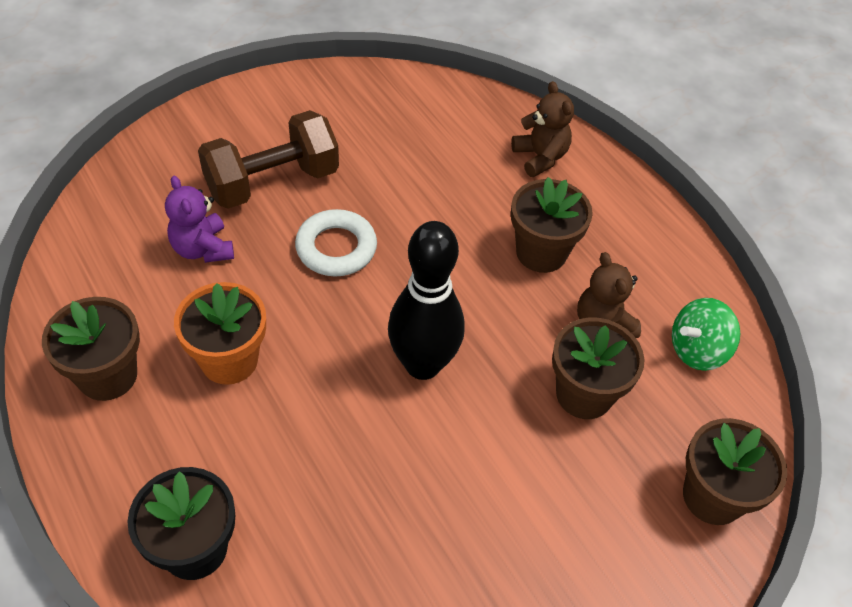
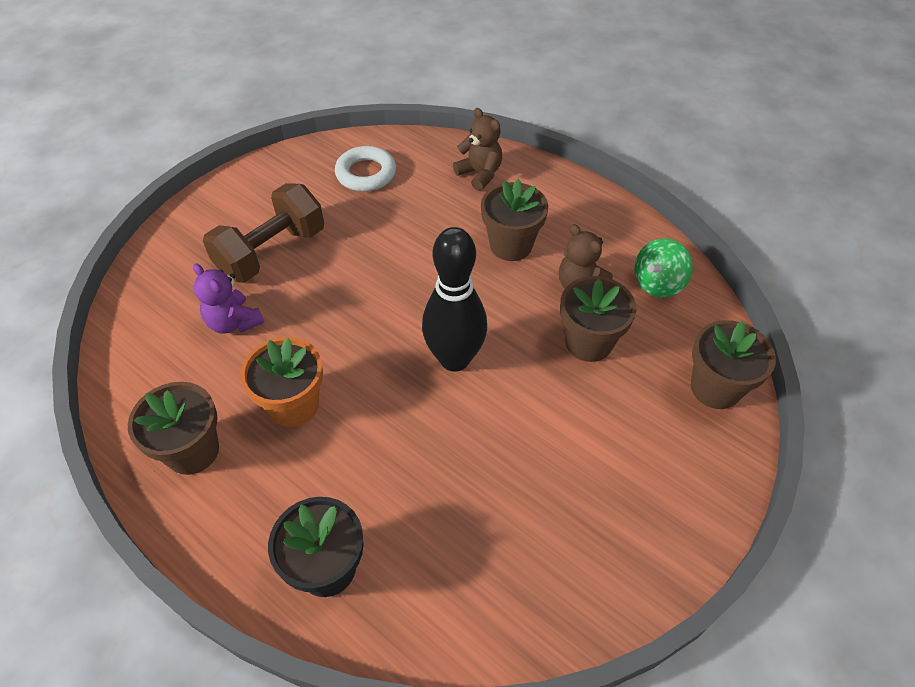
camera: 15 degrees left, 0 degrees up
white ring [295,209,377,276] -> white ring moved to [335,146,396,192]

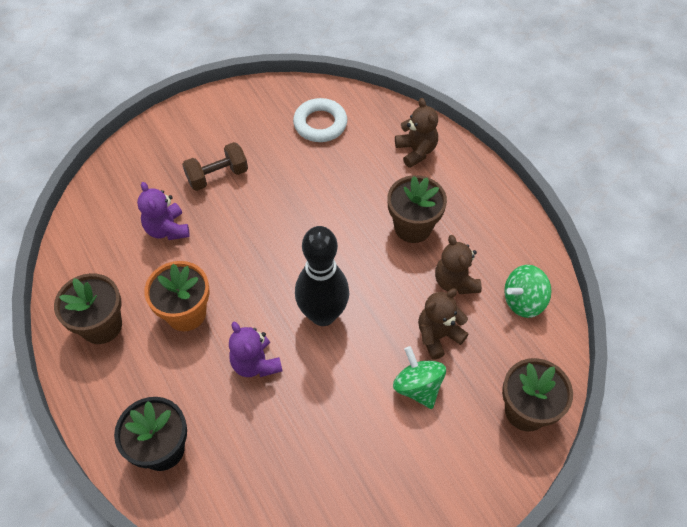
camera: 20 degrees right, 5 degrees up
brown dumbbell [203,183,324,283] -> brown dumbbell [182,142,248,191], size x0.64
brown flower pot [560,276,637,362] -> brown teddy bear [418,289,468,360]
none -> purple teddy bear [229,322,282,377]
none -> green spinning top [393,346,446,409]

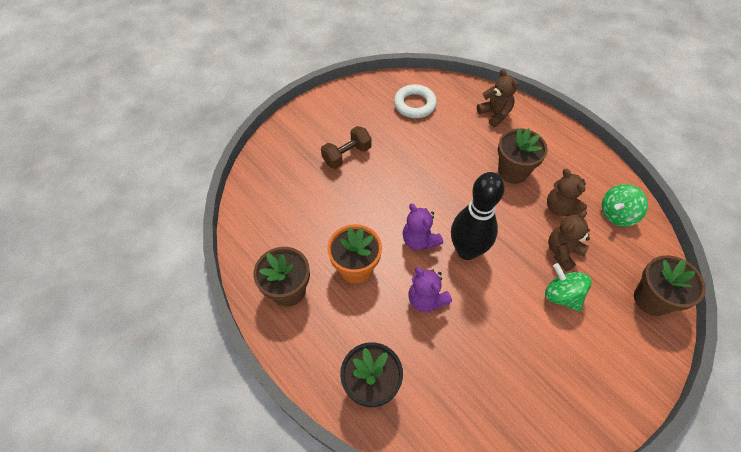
camera: 10 degrees left, 0 degrees up
purple teddy bear [137,182,190,240] -> purple teddy bear moved to [403,204,443,250]

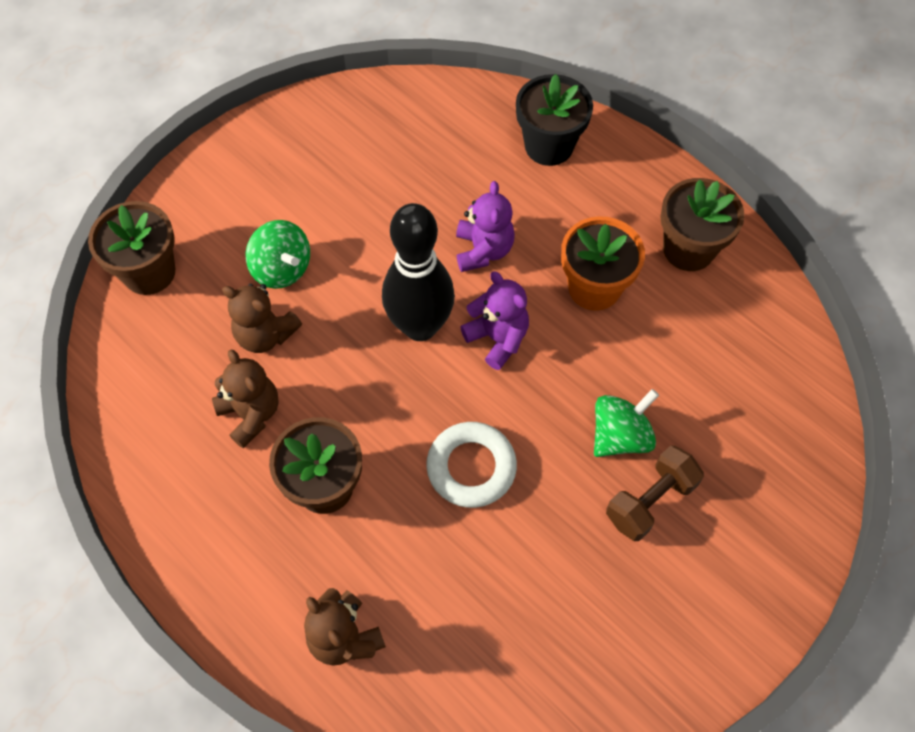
camera: 175 degrees right, 5 degrees up
white ring [394,84,437,118] -> white ring moved to [426,422,517,508]
purple teddy bear [408,267,452,312] -> purple teddy bear turned 45 degrees clockwise [456,181,515,272]
brown teddy bear [548,210,590,271] -> brown teddy bear turned 75 degrees clockwise [222,284,302,353]
green spinning top [602,184,648,226] -> green spinning top moved to [594,389,659,457]

